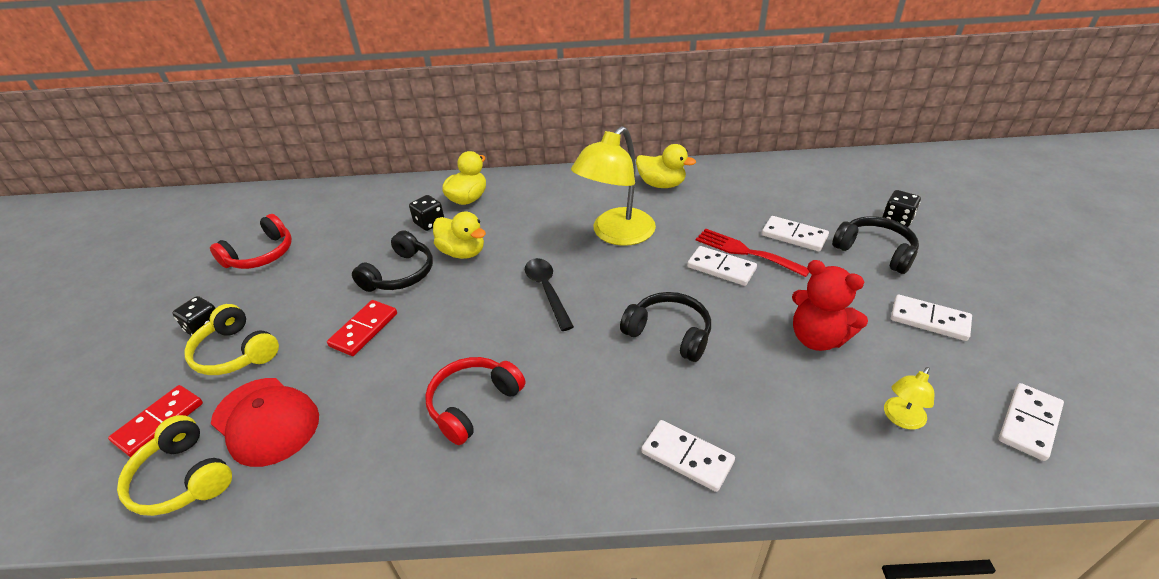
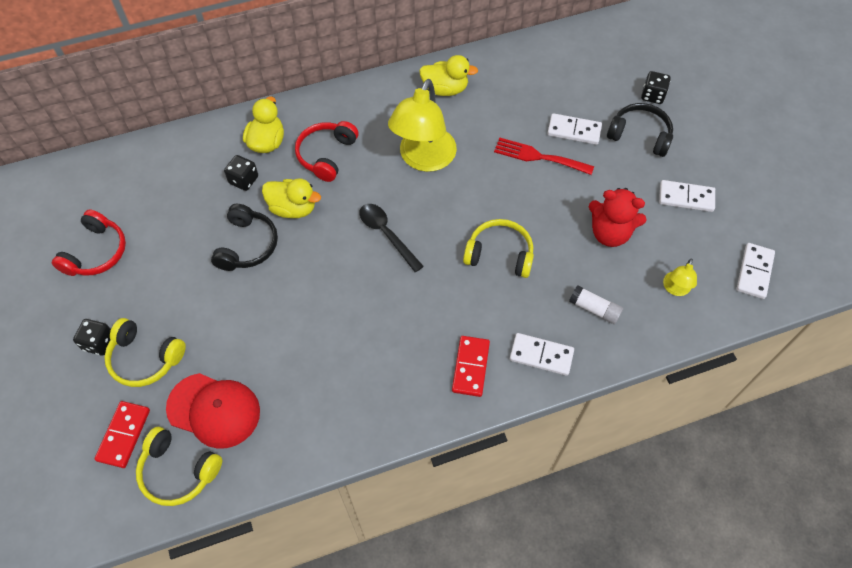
camera: 20 degrees left, 20 degrees up
red domino [327,300,397,356] -> red domino moved to [452,336,490,397]
red headphones [425,357,525,445] -> red headphones moved to [295,121,359,182]
black headphones [620,292,711,362] -> yellow headphones [463,219,534,278]
white domino [687,246,757,286] -> none
none -> white glue stick [569,285,623,324]

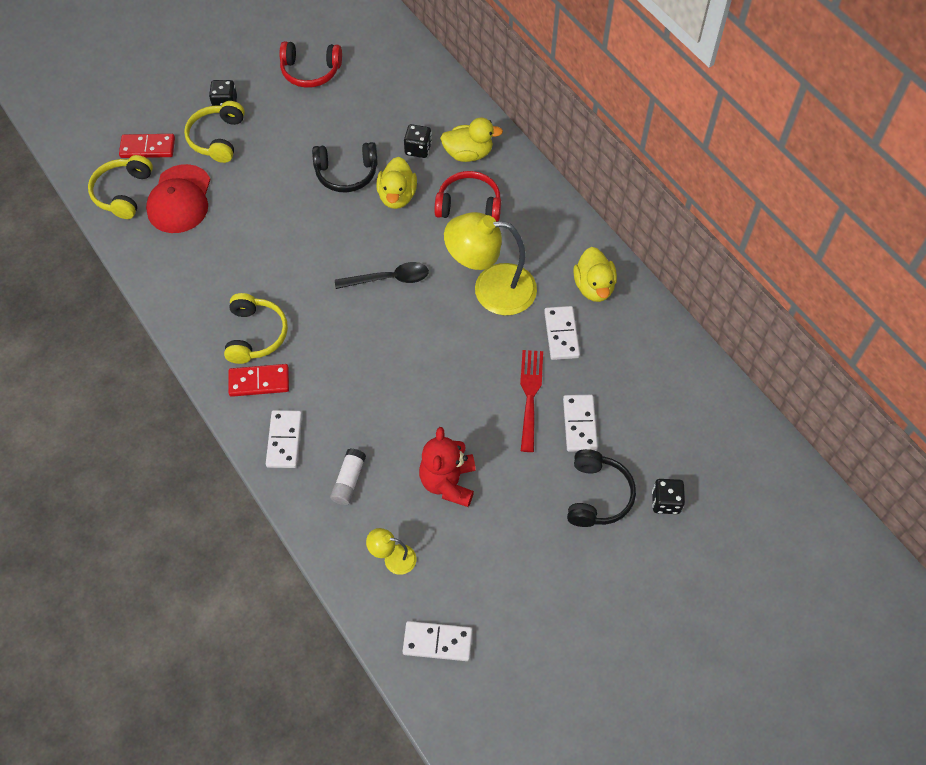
camera: 75 degrees right, 0 degrees up
black spoon [360,204,424,272] -> black spoon turned 45 degrees clockwise [335,262,429,289]
yellow headphones [463,219,534,278] -> yellow headphones moved to [224,293,288,364]
white domino [659,180,715,212] -> white domino moved to [544,306,580,360]

